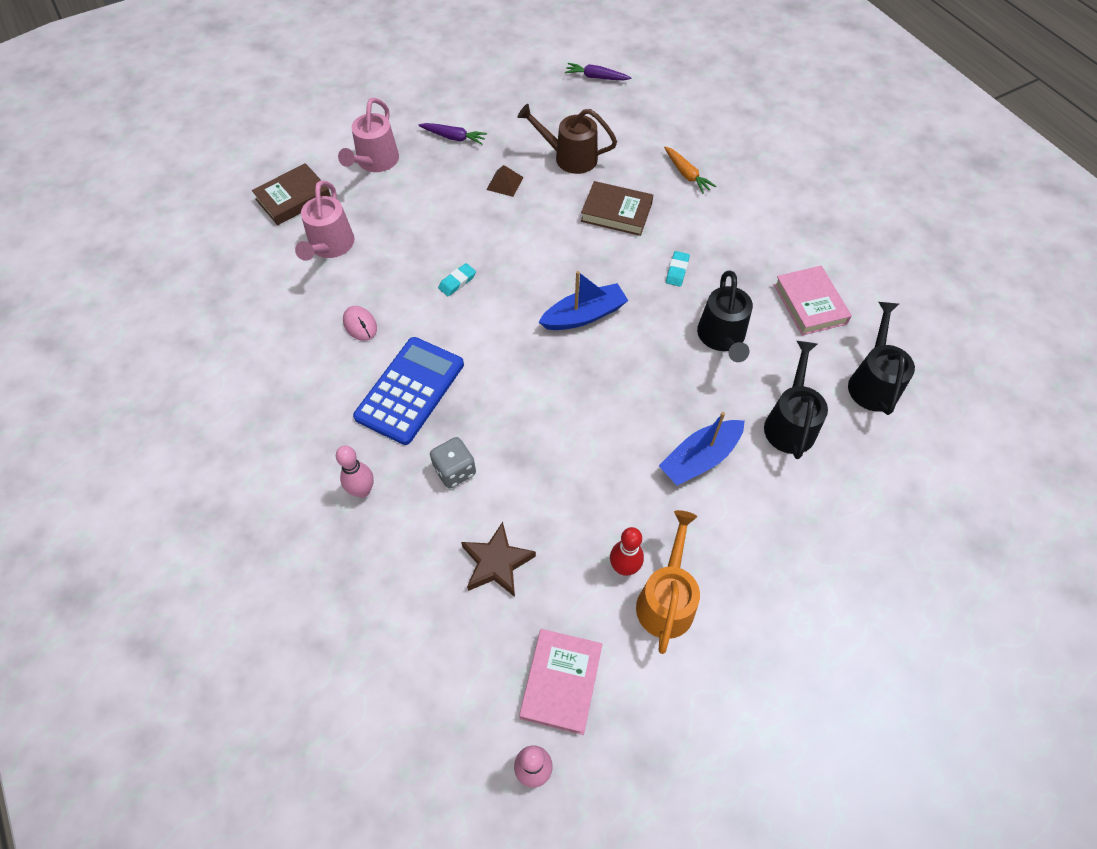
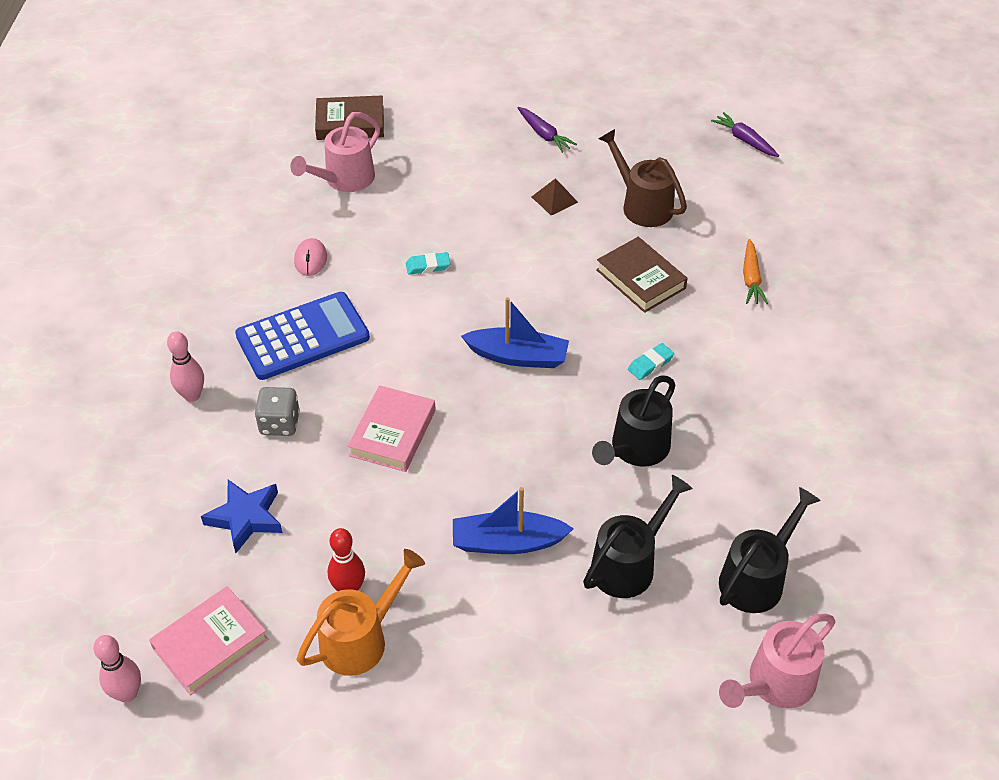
camera: 35 degrees right, 10 degrees down
pink watering can [338,98,399,172] -> pink watering can moved to [719,614,835,708]
brown star [461,522,536,597] -> blue star [201,480,283,553]
pink book [774,266,852,335] -> pink book moved to [348,385,436,472]

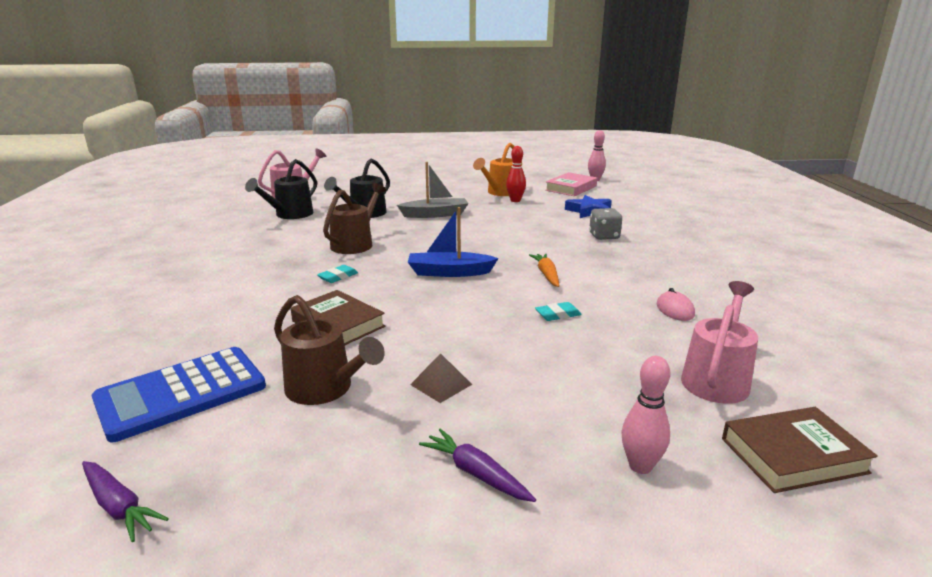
camera: 170 degrees right, 25 degrees down
pink bowling pin [167,331,204,402] -> pink bowling pin moved to [622,356,670,474]
blue calculator [235,292,370,380] -> blue calculator moved to [92,347,266,442]
pink book [348,385,436,472] -> none
blue boat [453,487,574,554] -> grey boat [397,162,469,218]
black watering can [592,375,676,467] -> brown watering can [323,183,386,254]
orange carrot [743,239,768,304] -> orange carrot moved to [529,254,559,287]

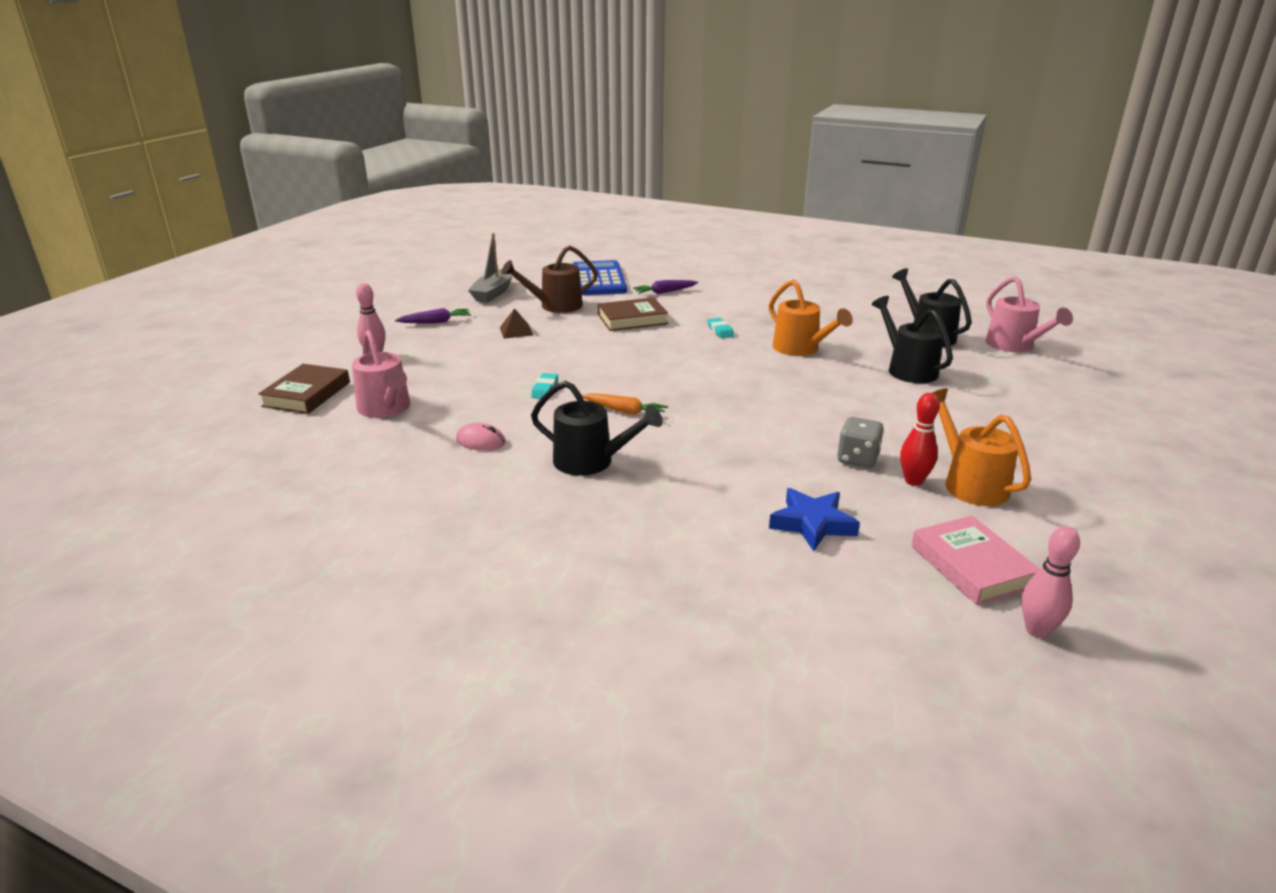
camera: 120 degrees right, 5 degrees up
purple carrot [82,461,169,542] -> purple carrot moved to [633,280,698,294]
brown watering can [323,183,386,254] -> orange watering can [769,279,853,356]
grey boat [397,162,469,218] -> grey boat moved to [468,233,512,303]
blue boat [408,207,499,277] -> none
grey dice [589,208,622,240] -> grey dice moved to [837,417,884,468]
none -> black watering can [531,381,663,476]

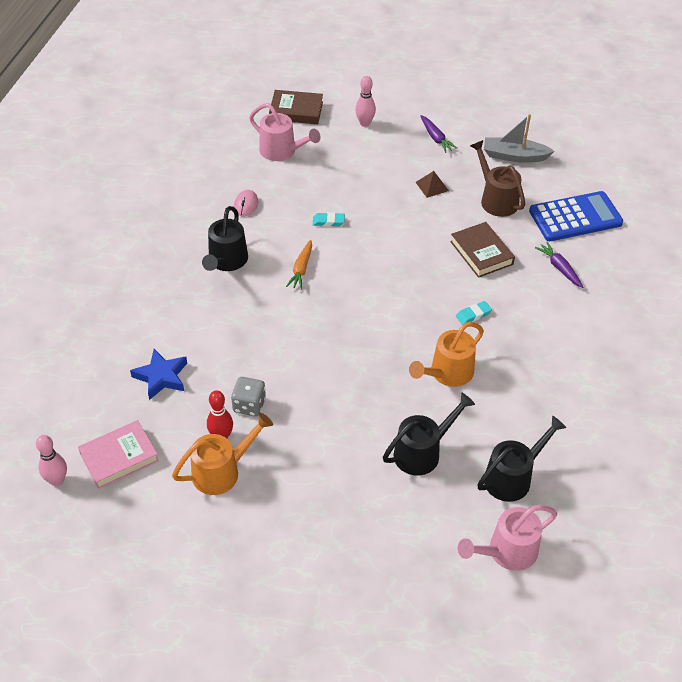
camera: 80 degrees right, 20 degrees up
pink watering can [352,330,410,418] -> pink watering can turned 105 degrees counterclockwise [249,103,321,161]

